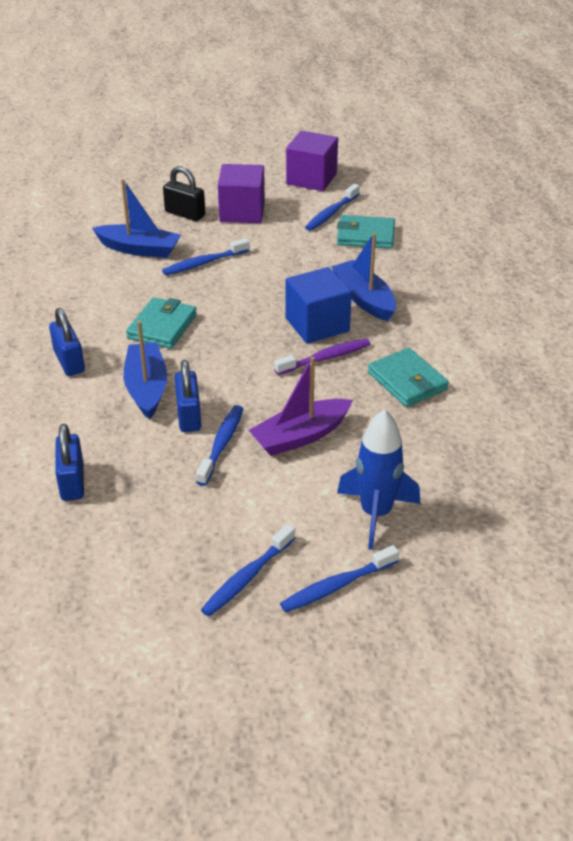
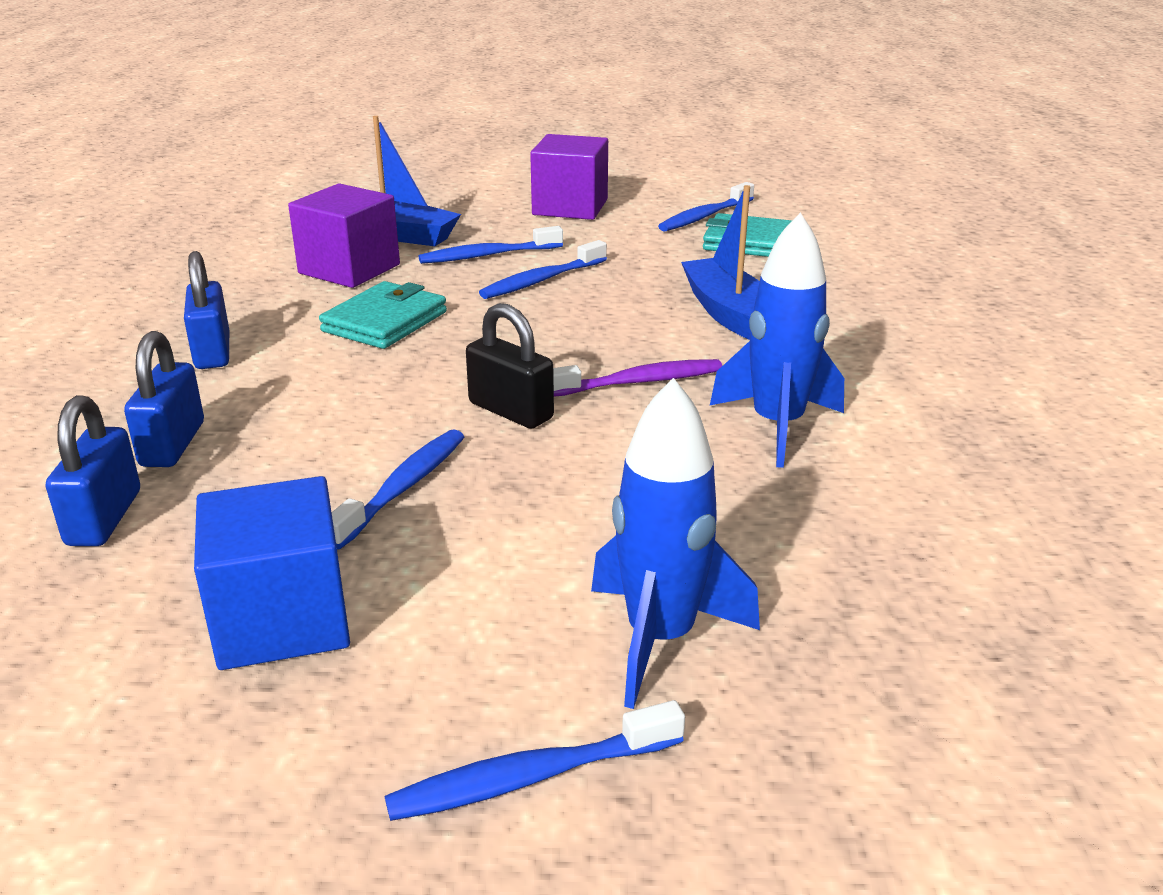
camera: 10 degrees right, 10 degrees down
blue boat [123,321,167,420] -> none
black padlock [163,166,205,221] -> black padlock moved to [466,303,554,429]
blue padlock [175,360,201,432] -> blue padlock moved to [124,331,204,467]
blue toothbrush [201,524,295,617] -> blue toothbrush moved to [479,240,607,299]
purple boat [248,357,353,456] -> none
purple cube [286,131,338,191] -> purple cube moved to [288,184,400,288]
blue cube [286,267,352,344] -> blue cube moved to [194,476,350,670]
turquoise wallet [368,348,449,407] -> blue rocket [710,212,844,468]

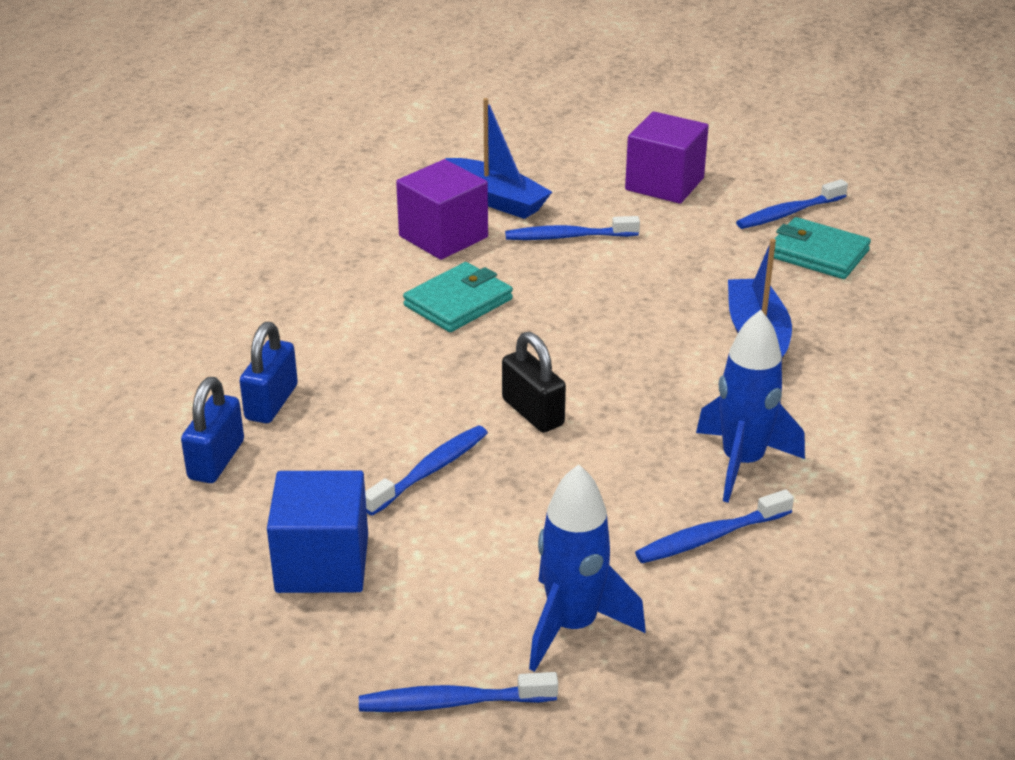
camera: 15 degrees right, 5 degrees up
blue padlock [184,251,229,369] -> none
blue toothbrush [479,240,607,299] -> blue toothbrush moved to [635,489,794,563]
purple toothbrush [553,359,722,397] -> none

